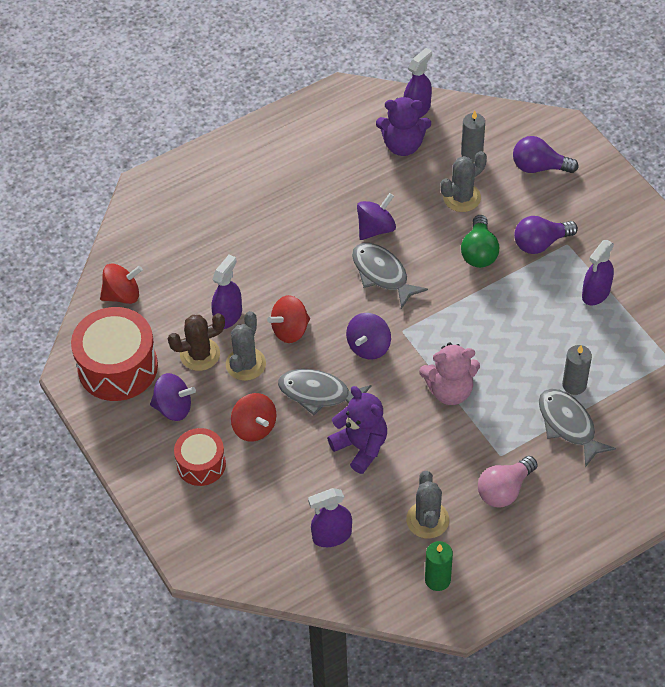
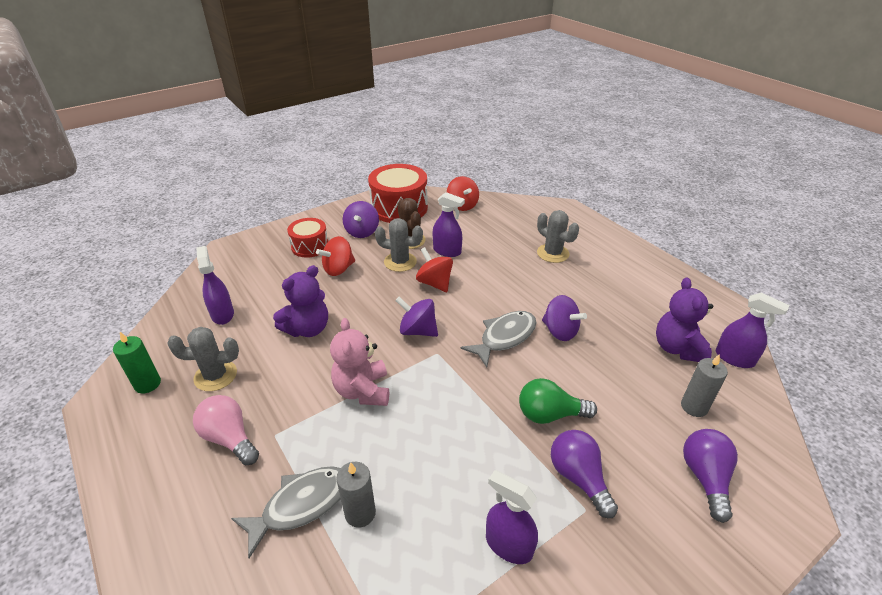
camera: 85 degrees right, 15 degrees down
grey fish [278,369,372,415] -> none
grey cactus [440,151,487,212] -> grey cactus moved to [537,210,579,263]

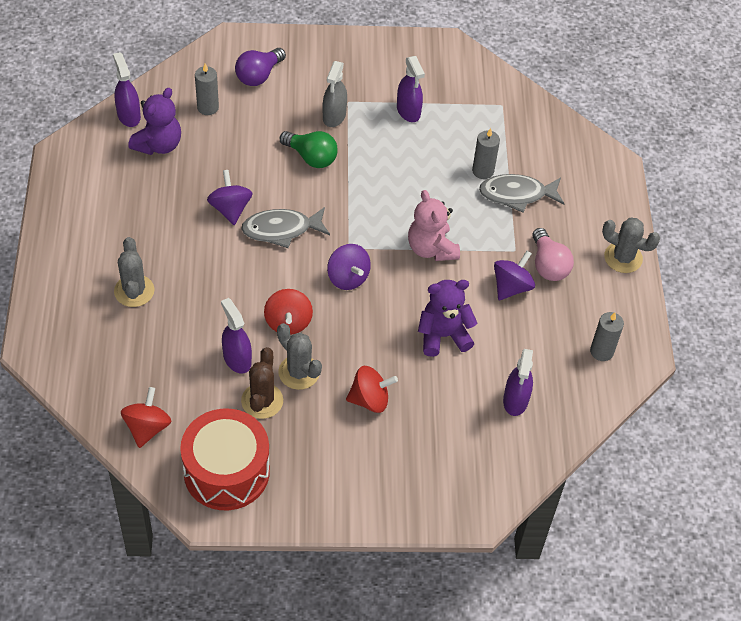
camera: 150 degrees left, 15 degrees up
green candle [113,332,161,393] -> grey candle [590,312,624,361]
grey cactus [167,327,239,391] -> grey cactus moved to [602,218,660,273]
red drum [287,218,328,258] -> none
pink teddy bear [330,318,389,406] -> pink teddy bear turned 135 degrees clockwise [408,190,460,261]
purple spinning top [343,201,379,238] -> purple spinning top moved to [494,251,535,300]
purple light bulb [551,430,618,518] -> grey spray bottle [323,61,347,127]

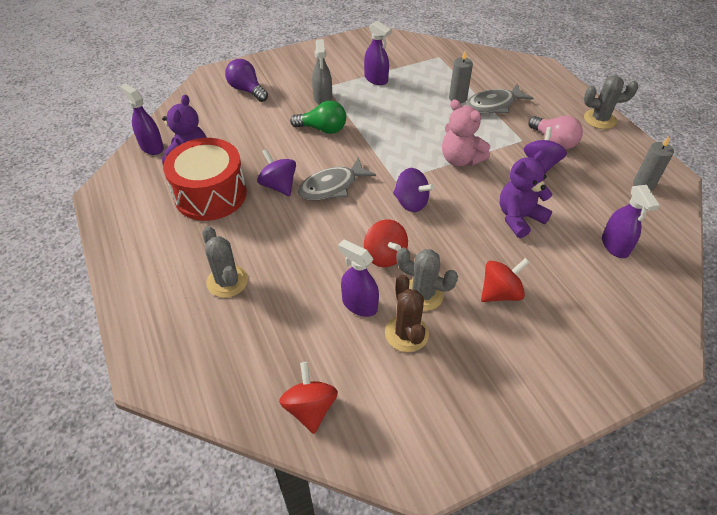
camera: 20 degrees left, 5 degrees down
red drum [180,409,270,510] -> red drum moved to [163,138,247,221]
grey candle [195,64,219,115] -> none
purple light bulb [235,48,286,86] -> purple light bulb turned 120 degrees clockwise [225,59,268,102]

